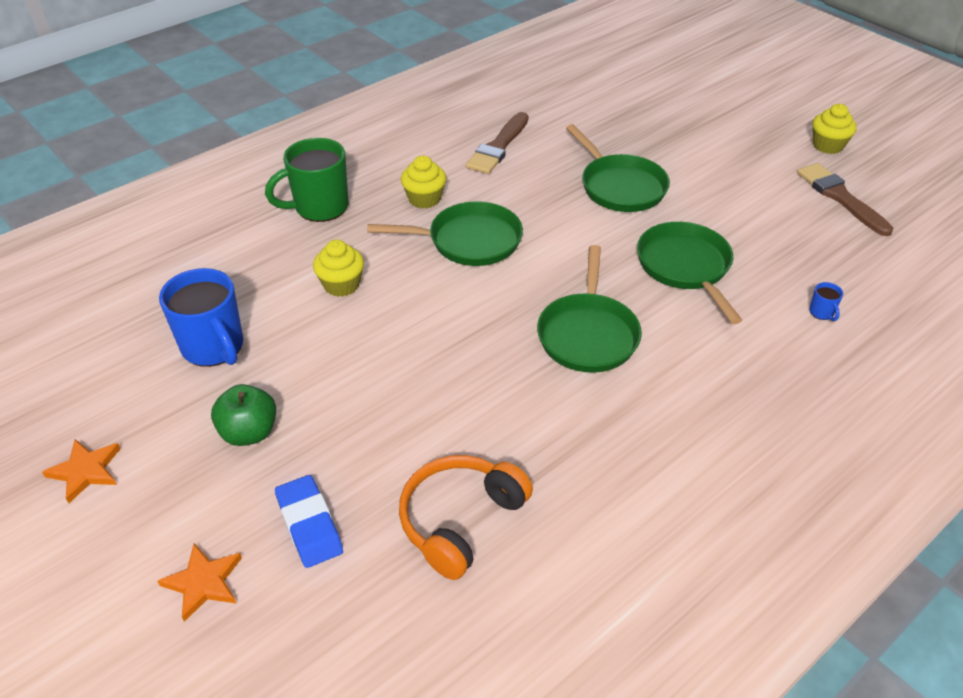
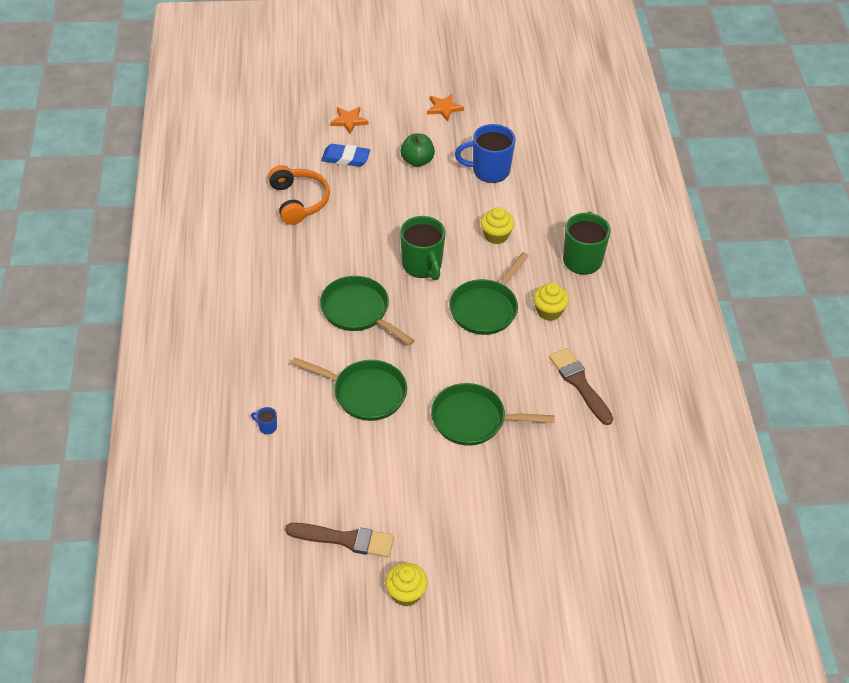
camera: 125 degrees right, 5 degrees up
none -> green mug [400,216,446,281]

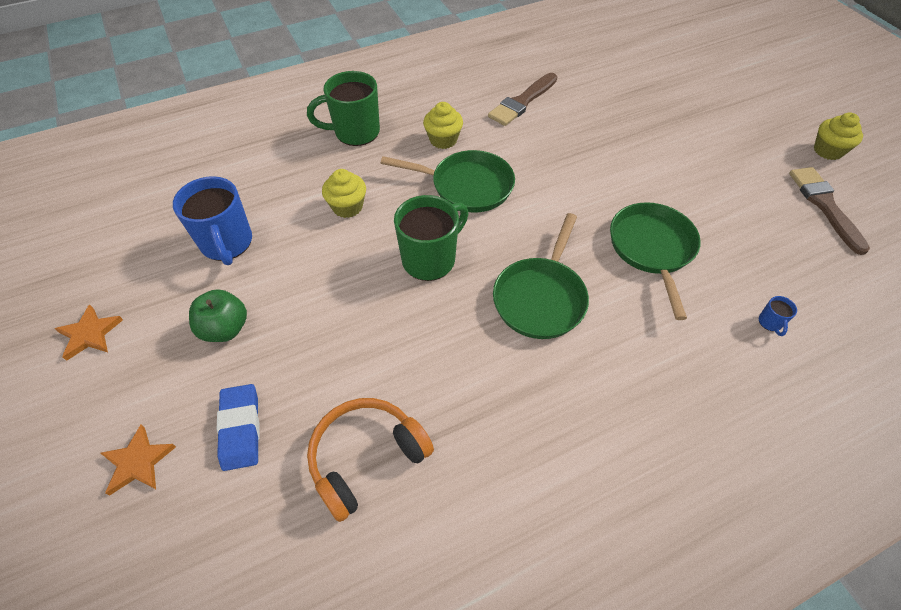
camera: 110 degrees left, 5 degrees up
green pan [431,383,555,446] -> none

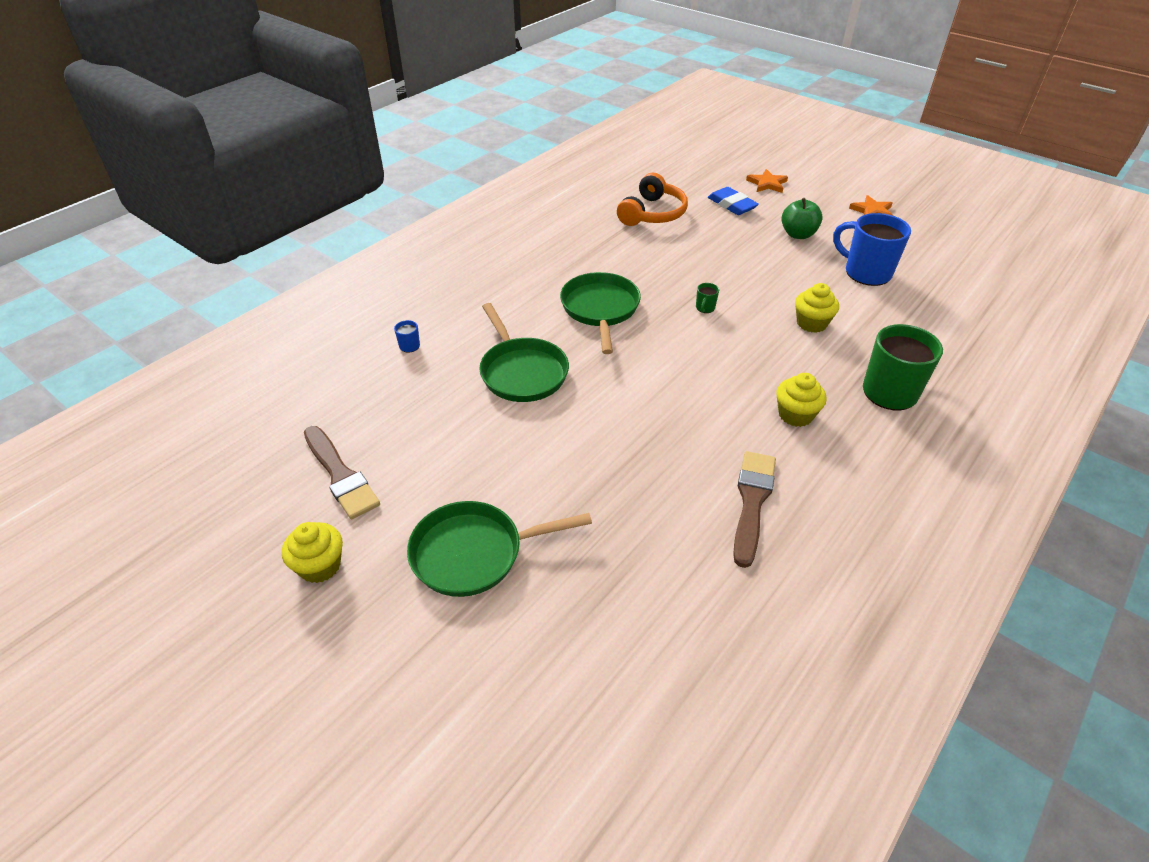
camera: 155 degrees right, 10 degrees down
green pan [381,150,515,213] -> green pan moved to [407,501,592,597]
green mug [394,195,469,281] -> green mug [696,283,719,313], size x0.41

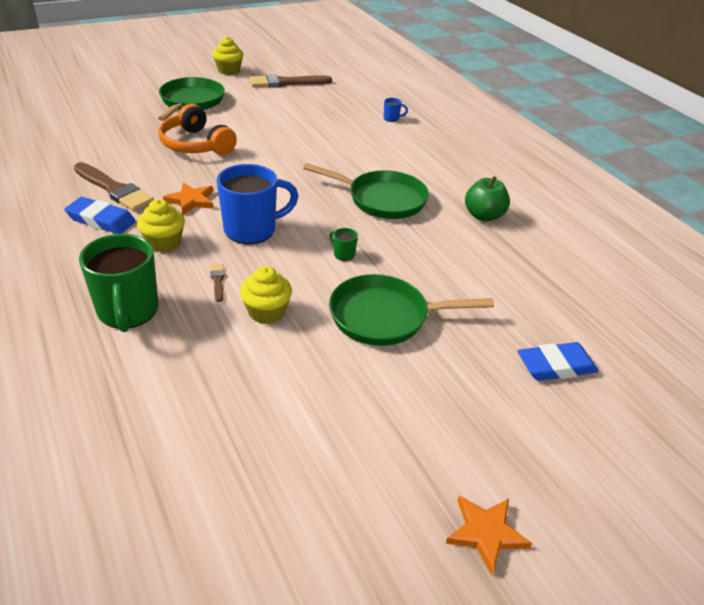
camera: 110 degrees right, 5 degrees down
green pan [479,303,569,402] -> green pan moved to [329,274,494,346]
orange headphones [617,173,688,226] -> orange headphones moved to [158,104,237,155]
orange star [746,169,788,193] -> orange star moved to [163,182,214,215]
green apple [781,198,823,239] -> green apple moved to [465,176,510,221]
blue mug [833,213,911,286] -> blue mug moved to [217,164,298,244]
none -> blue eraser [64,197,136,234]
none -> brown brush [210,264,224,302]

